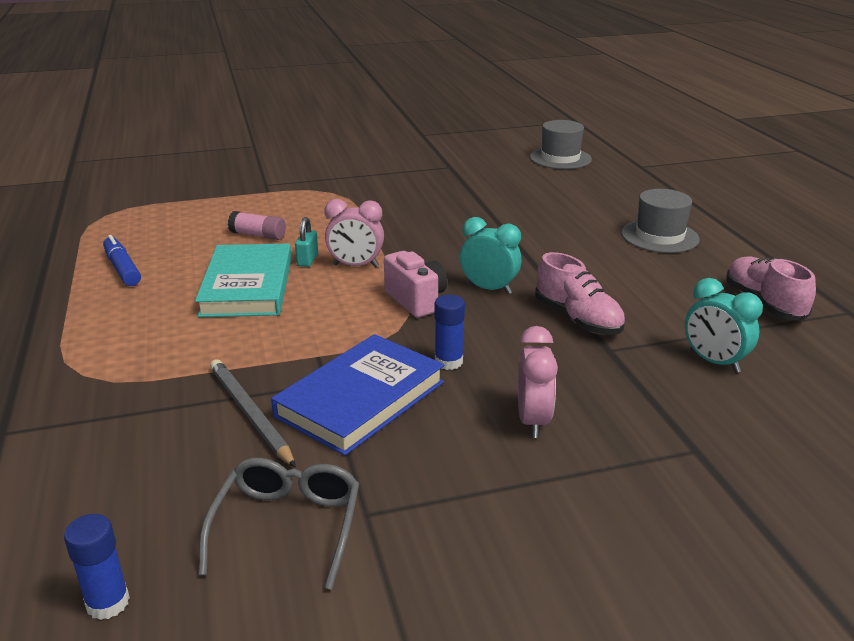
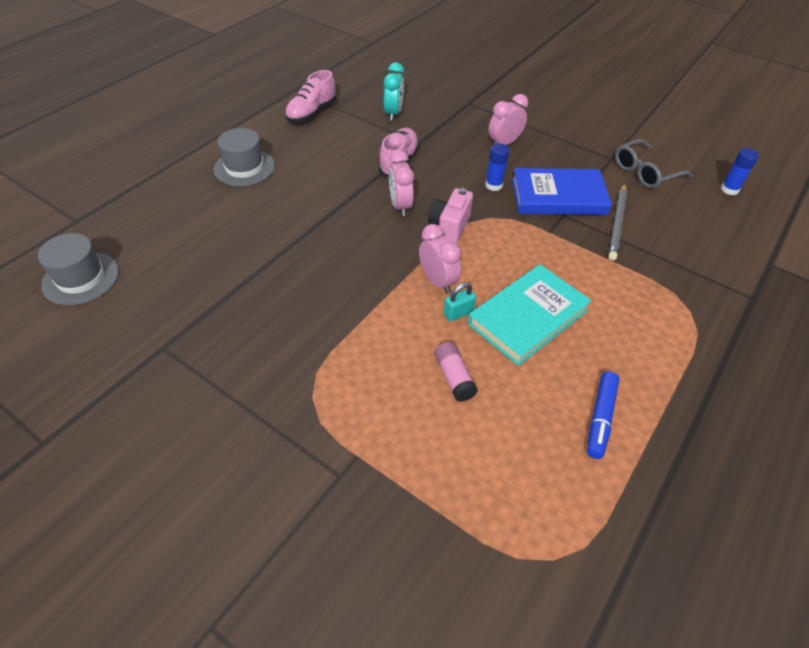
camera: 130 degrees left, 20 degrees up
turquoise clock [460,217,521,294] -> pink clock [389,150,414,217]

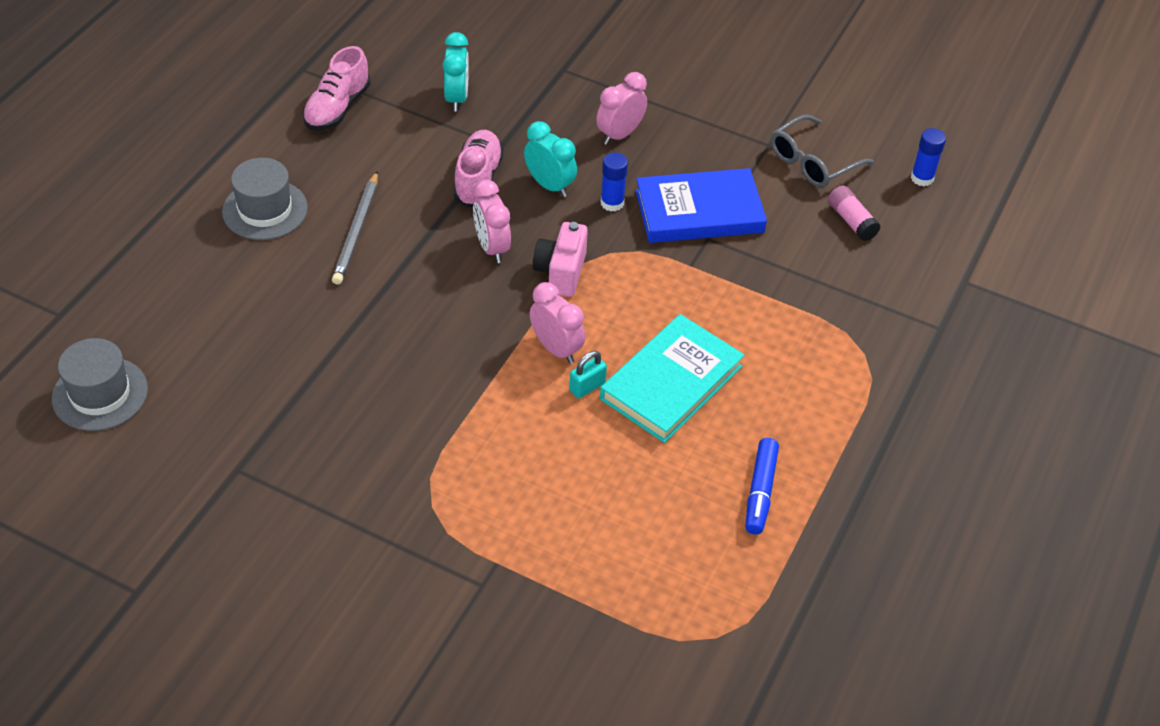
camera: 10 degrees left, 0 degrees up
pink glue stick [434,342,478,402] -> pink glue stick moved to [828,186,881,241]
grey pencil [608,183,627,261] -> grey pencil moved to [332,171,378,285]
none -> turquoise clock [524,121,577,197]

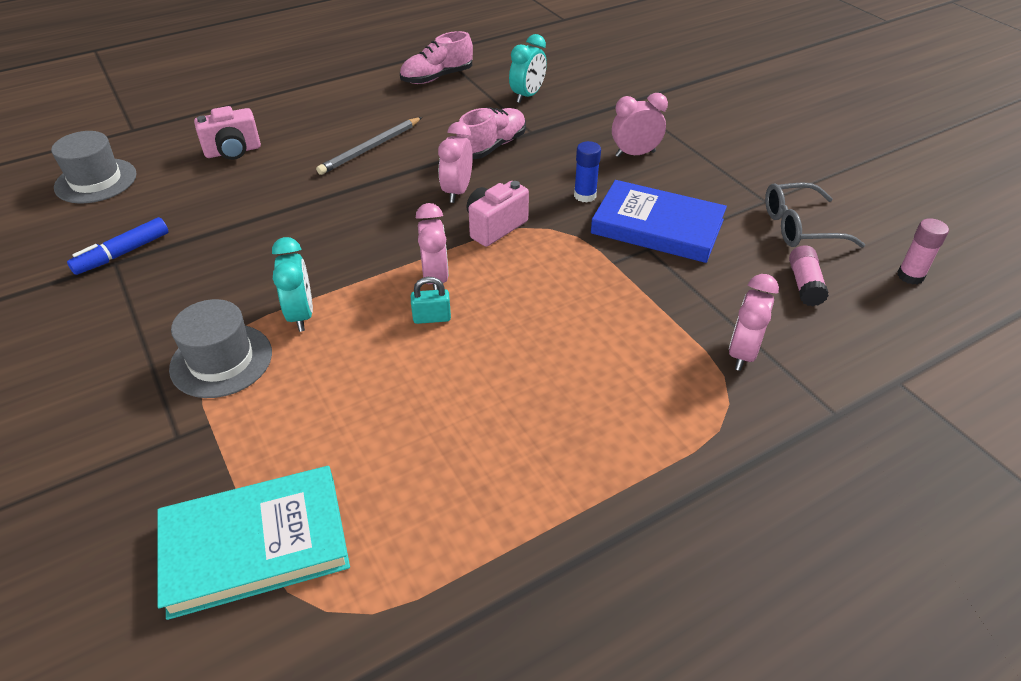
camera: 35 degrees right, 5 degrees down
grey hat [222,158,308,240] -> grey hat moved to [169,299,272,398]
turquoise clock [524,121,577,197] -> turquoise clock moved to [272,237,313,332]
turquoise book [600,314,745,443] -> turquoise book moved to [157,466,350,620]
blue marker [745,438,779,535] -> blue marker moved to [67,217,168,275]
blue glue stick [911,128,946,186] -> pink glue stick [897,218,949,285]
none -> pink camera [194,106,261,160]
none -> pink clock [729,274,779,371]

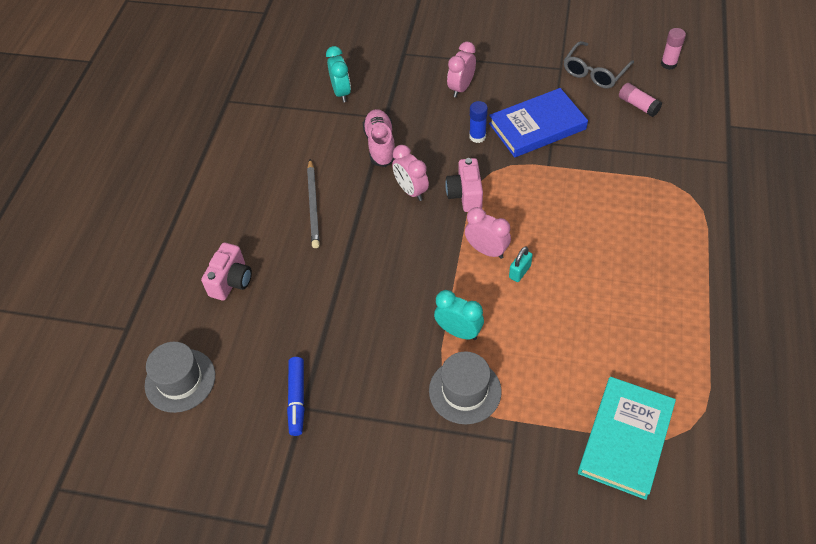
camera: 45 degrees left, 10 degrees up
pink shoe [400,31,473,84] -> none
pink clock [729,274,779,371] -> none

